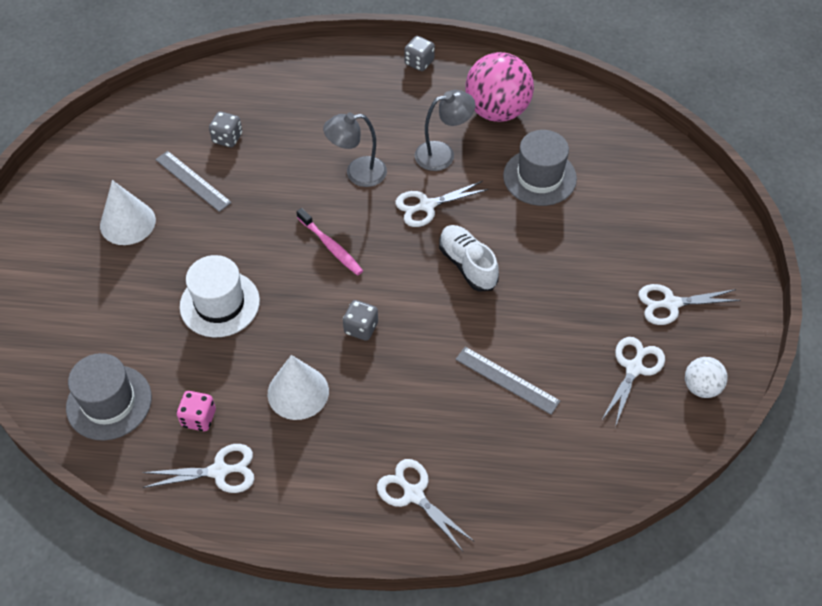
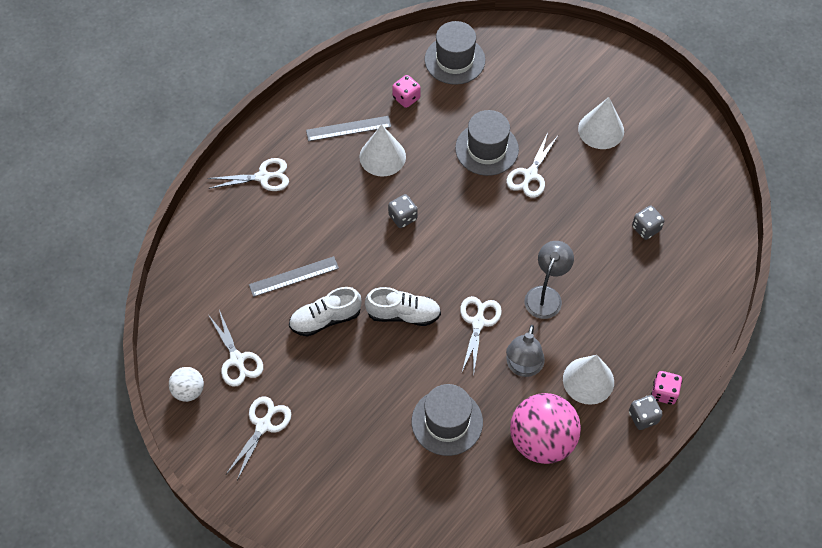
camera: 125 degrees right, 5 degrees up
white scissors [142,444,254,493] -> white scissors moved to [506,133,558,198]
grey ruler [155,151,232,212] -> grey ruler moved to [306,116,391,141]
white hat [180,255,260,338] -> grey hat [455,110,519,176]
pink toothbrush [297,208,363,276] -> none
none -> white shoe [289,287,362,337]
none -> white cone [563,355,614,405]
none -> pink dice [651,371,682,405]

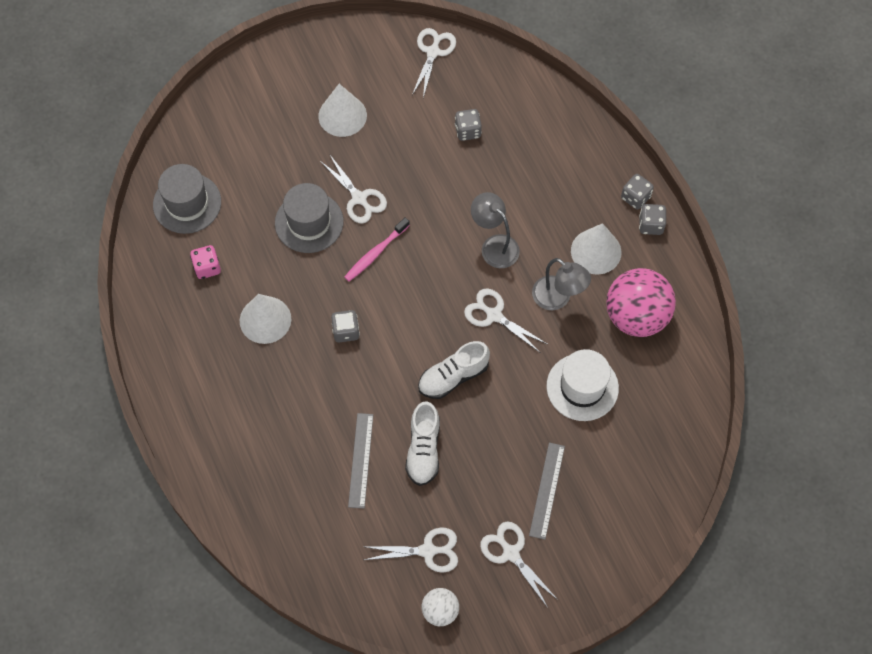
camera: 65 degrees left, 5 degrees up
white scissors [207,158,289,191] -> white scissors moved to [412,28,456,98]
grey ruler [306,116,391,141] -> grey ruler moved to [529,442,565,540]
white shoe [365,287,441,326] -> white shoe turned 150 degrees counterclockwise [418,341,490,399]
grey hat [412,384,483,456] -> white hat [547,349,619,421]
pink dice [651,371,682,405] -> grey dice [621,174,654,209]
none -> pink toothbrush [344,217,410,281]

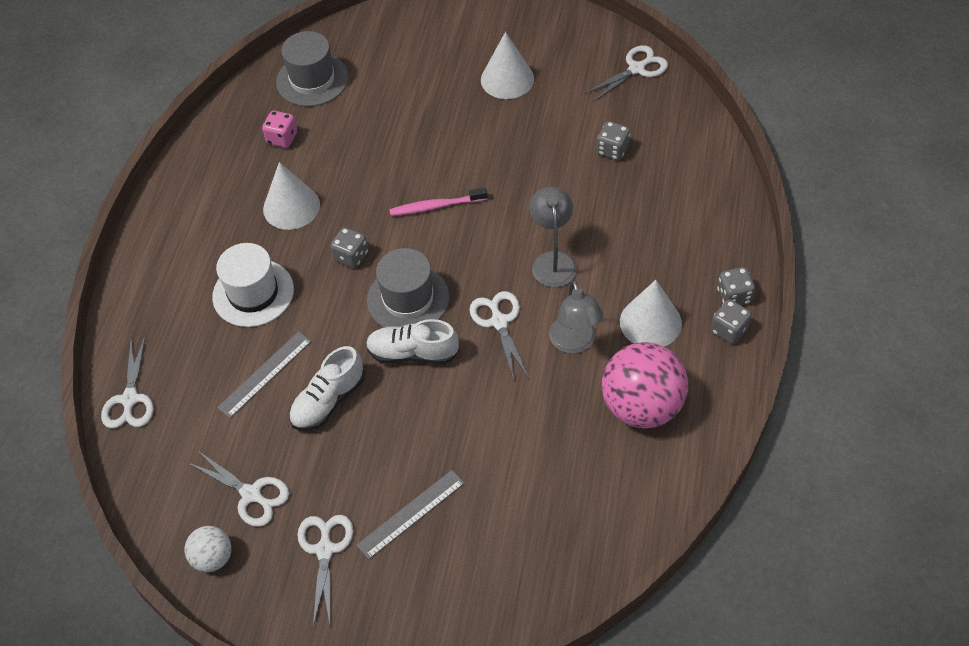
camera: 40 degrees right, 10 degrees down
grey hat [275,183,344,253] -> grey hat moved to [367,248,449,328]
white scissors [320,154,387,223] -> white scissors moved to [101,337,154,429]
white hat [547,349,619,421] -> white hat moved to [212,243,294,327]

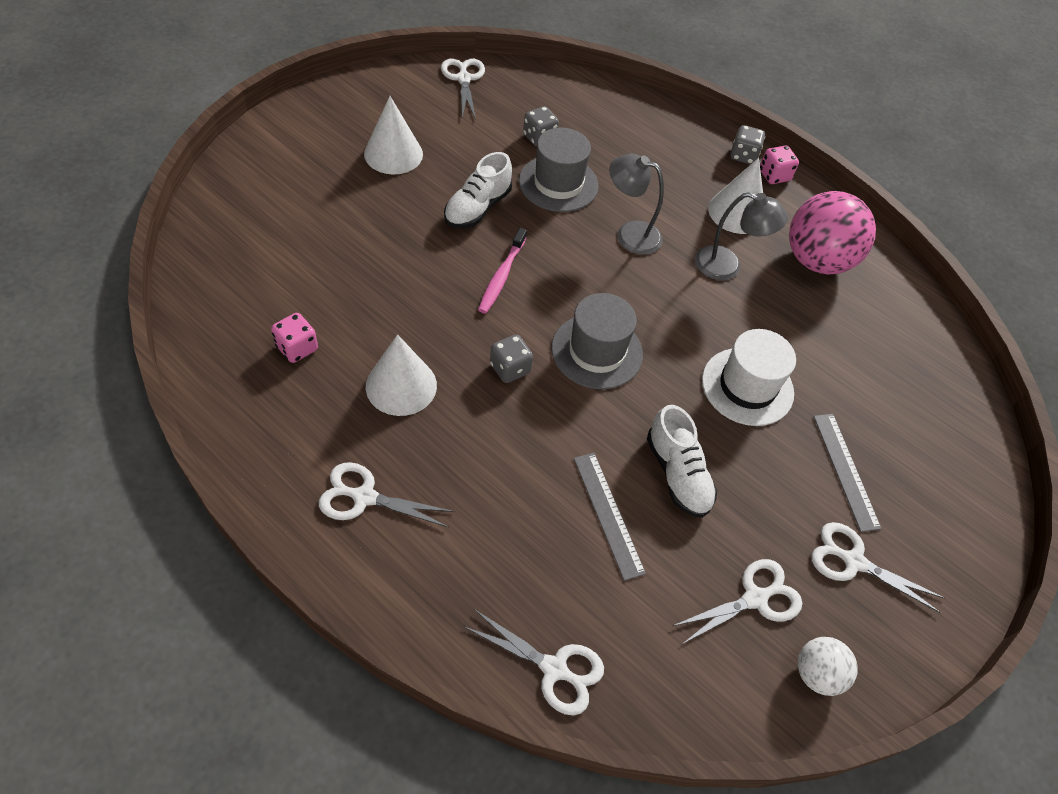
camera: 70 degrees left, 0 degrees up
white hat [212,243,294,327] -> white hat moved to [702,329,796,426]
grey hat [276,31,348,107] -> grey hat moved to [519,128,599,212]
white shoe [366,319,459,364] -> white shoe moved to [444,152,512,228]
white scissors [469,291,529,379] -> white scissors moved to [319,462,455,527]
grey dice [711,300,752,344] -> pink dice [760,146,799,184]

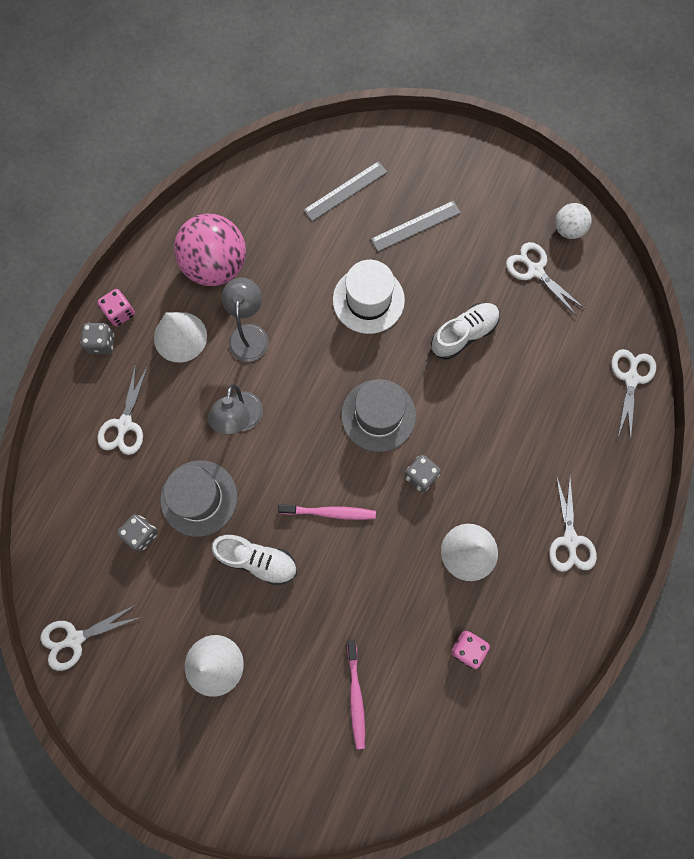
camera: 100 degrees left, 20 degrees up
grey ruler [574,453,646,581] -> grey ruler moved to [303,161,387,221]
white scissors [811,522,945,613] -> white scissors moved to [97,363,148,455]
none -> pink toothbrush [347,641,365,749]

